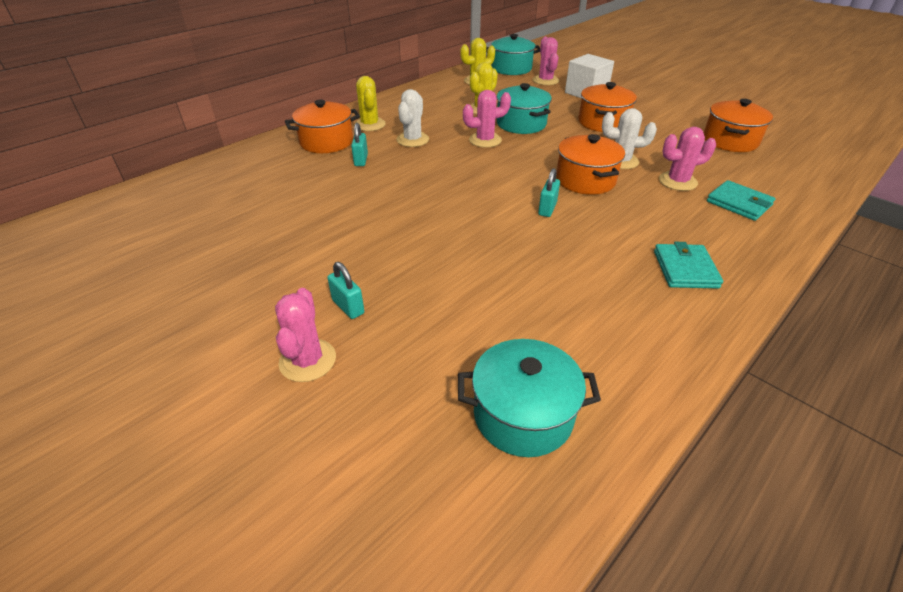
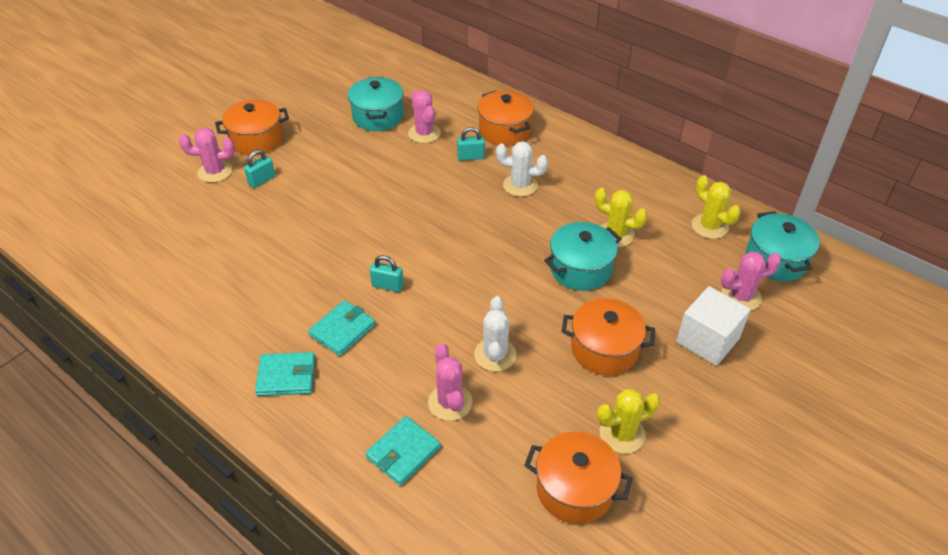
camera: 85 degrees right, 5 degrees up
yellow cactus [354,76,386,131] -> yellow cactus moved to [597,389,660,454]
turquoise pot [458,339,601,457] -> turquoise pot moved to [348,77,404,131]
pink cactus [463,90,511,148] -> pink cactus moved to [408,90,441,143]
orange pot [556,134,625,195] -> orange pot moved to [215,99,289,155]
none -> turquoise wallet [308,300,376,356]

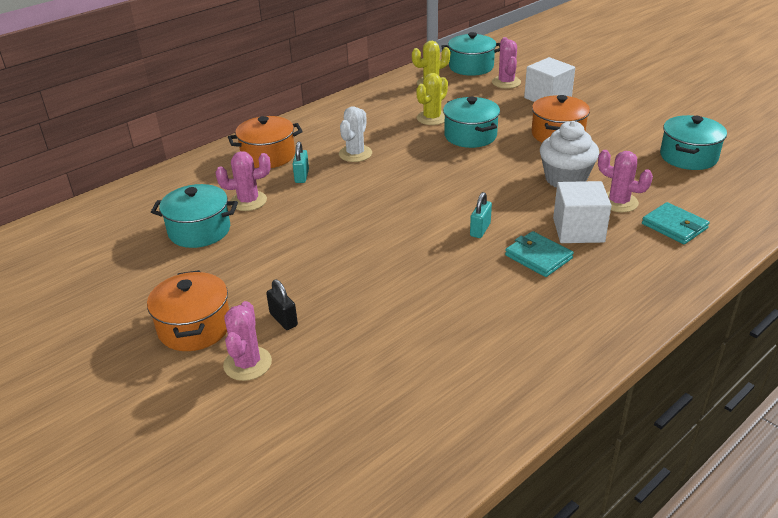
camera: 80 degrees left, 10 degrees down
turquoise padlock [244,149,275,188] -> black padlock [266,280,298,330]
turquoise wallet [255,352,315,396] -> none
pink cactus [428,343,473,421] -> pink cactus turned 45 degrees clockwise [598,150,653,212]
white cactus [474,296,517,372] -> white cupcake [540,121,599,187]
orange pot [524,431,633,524] -> turquoise pot [660,115,727,170]
yellow cactus [597,389,660,454] -> none
none -> white cube [553,181,611,243]

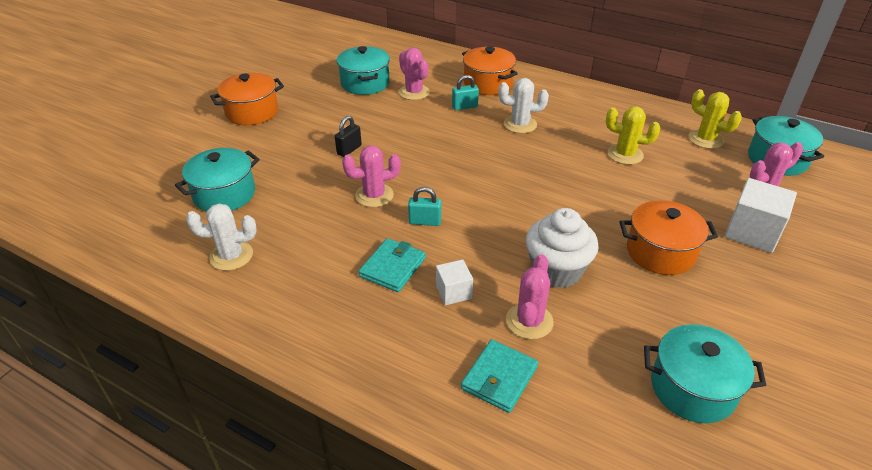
camera: 70 degrees right, 5 degrees up
pink cactus [223,301,272,381] -> pink cactus moved to [342,146,401,207]
black padlock [266,280,298,330] -> black padlock moved to [335,116,362,157]
turquoise pot [443,97,500,148] -> turquoise pot moved to [175,148,260,212]
white cube [553,181,611,243] -> white cube [436,259,473,305], size x0.57
none -> white cactus [186,203,257,271]

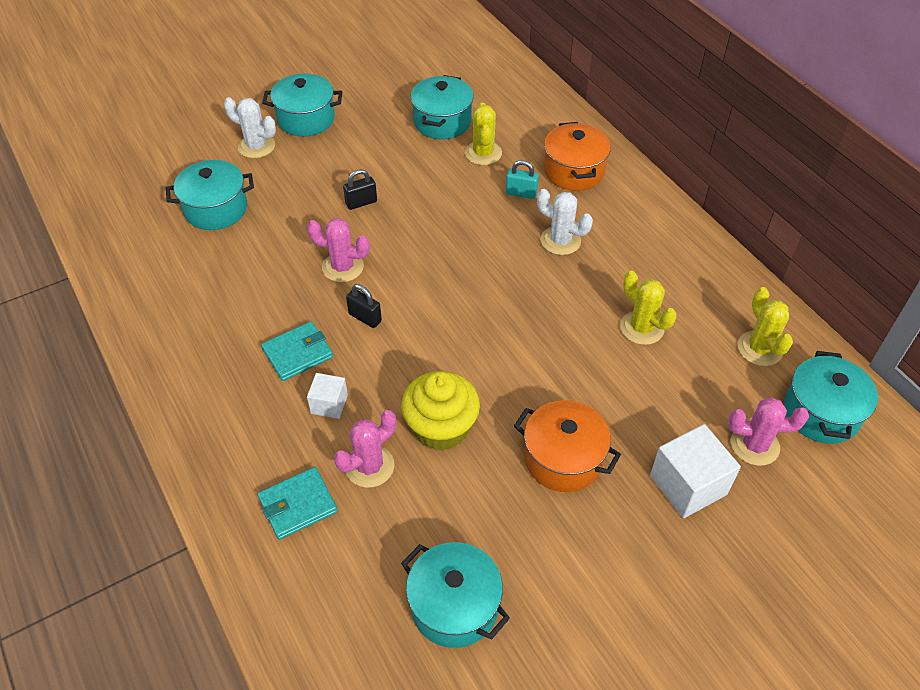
camera: 30 degrees right, 10 degrees up
white cactus [186,203,257,271] -> white cactus moved to [224,97,276,158]
orange pot [210,73,284,125] -> turquoise pot [262,73,342,137]
pink cactus [399,48,430,100] -> yellow cactus [465,103,502,165]
turquoise padlock [408,187,441,226] -> black padlock [346,284,382,328]
white cupcake [526,208,599,288] -> yellow cupcake [401,371,480,451]

